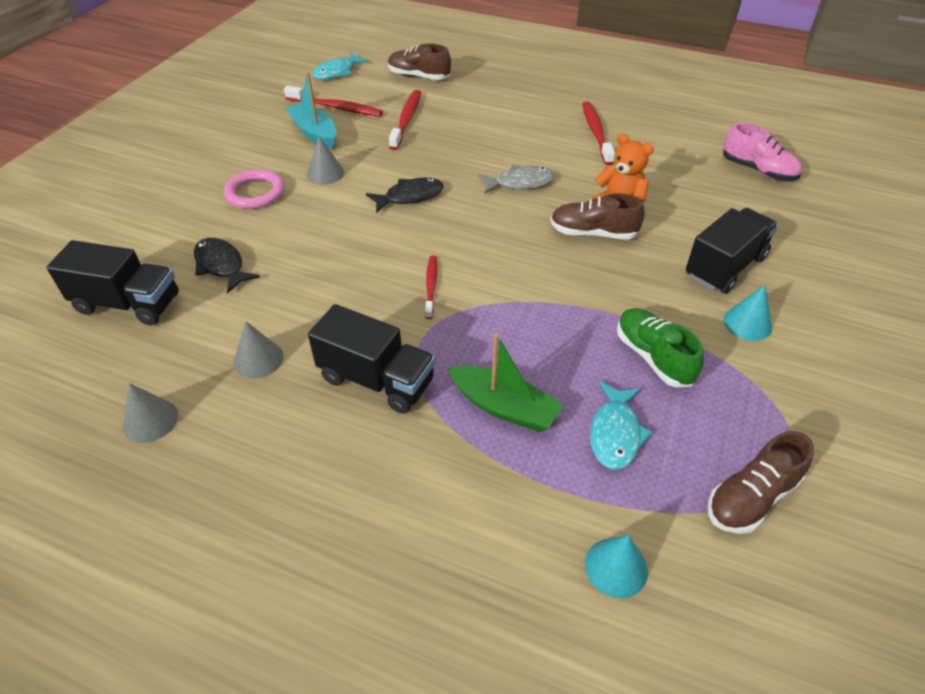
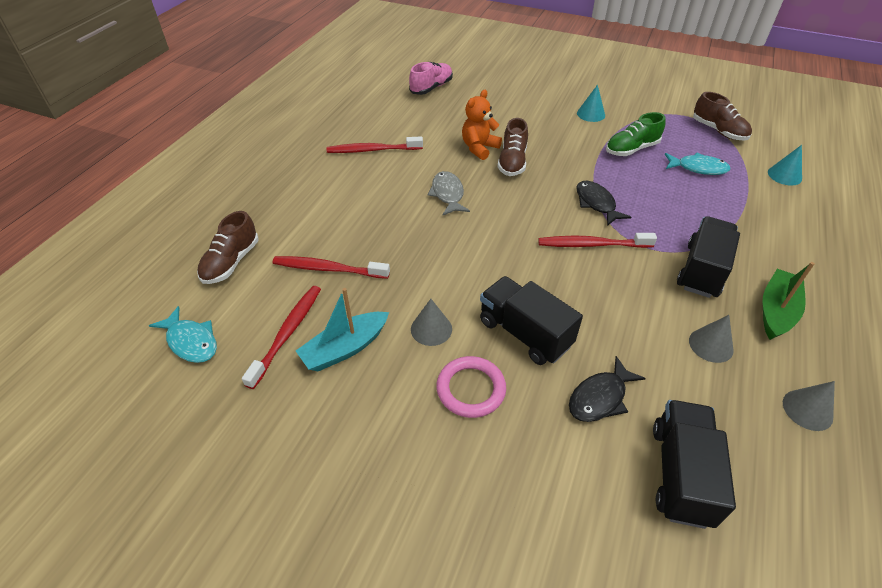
camera: 90 degrees left, 0 degrees up
black fish [366,178,444,213] -> black fish moved to [577,181,631,226]
red toothbrush [425,256,437,319] -> red toothbrush [538,233,657,248], size x1.59
green boat [448,333,563,432] -> green boat moved to [762,262,815,340]
black truck [686,208,778,294] -> black truck moved to [480,276,583,365]

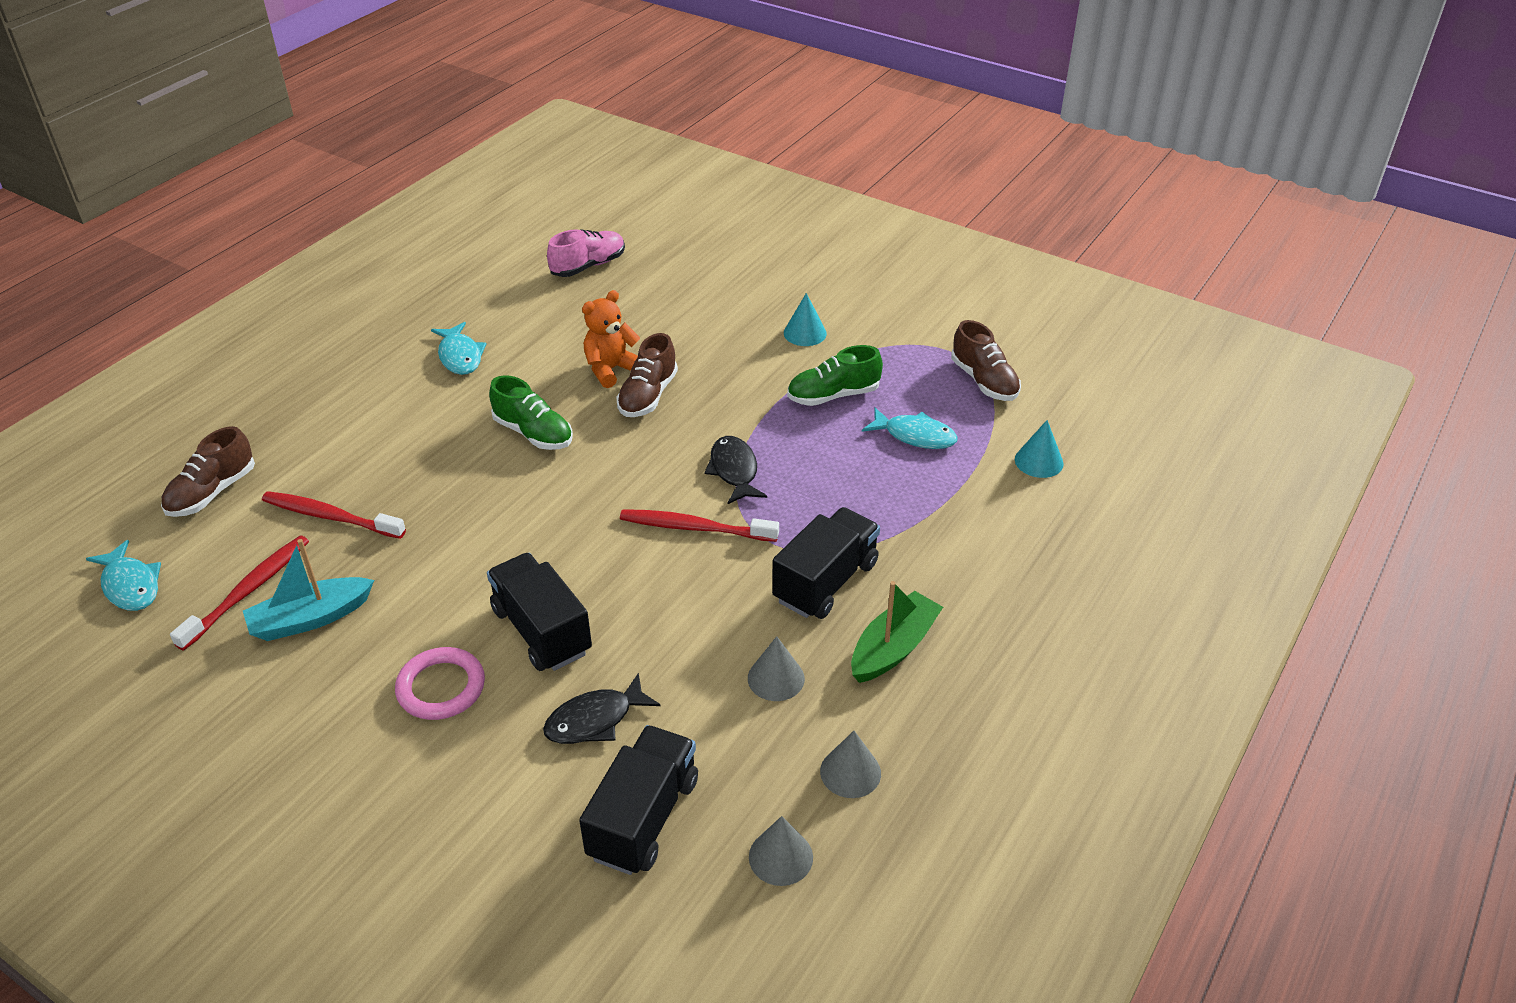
camera: 10 degrees right, 5 degrees down
red toothbrush [327,136,423,153] -> turquoise fish [431,322,487,375]
grey cone [411,299,452,346] -> grey cone moved to [749,816,813,886]
grey fish [428,171,470,215] -> green shoe [489,375,573,450]

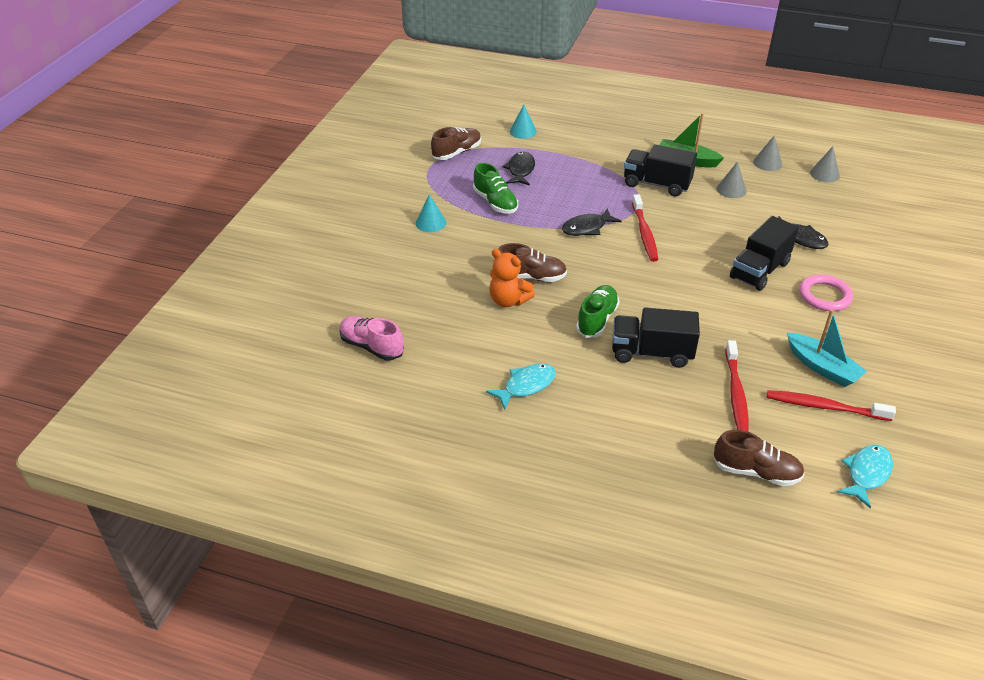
camera: 105 degrees left, 0 degrees up
black truck [579,725,698,875] -> black truck moved to [612,307,700,368]
turquoise fish [862,408,958,449] -> black fish [502,152,535,186]

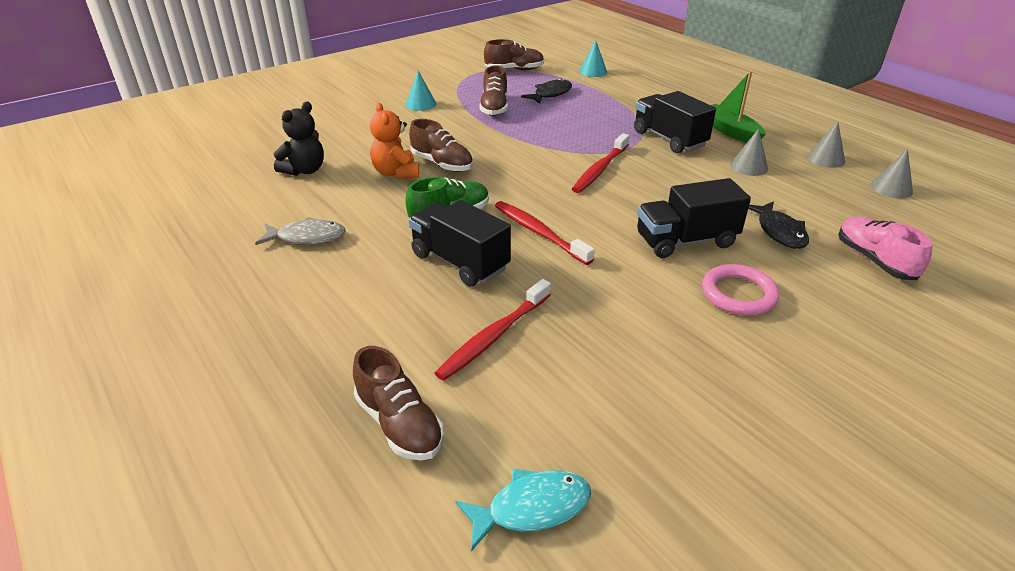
camera: 35 degrees right, 5 degrees down
pink shoe [340,316,404,360] -> pink shoe moved to [838,217,933,280]
green shoe [473,163,518,214] -> brown shoe [479,65,508,116]
turquoise fish [486,363,556,410] -> grey fish [255,217,346,245]
black fish [562,208,621,236] -> none
red toothbrush [767,390,896,421] -> red toothbrush moved to [495,201,595,265]
turquoise boat [787,309,867,387] -> none
none -> black teddy bear [274,102,324,176]

